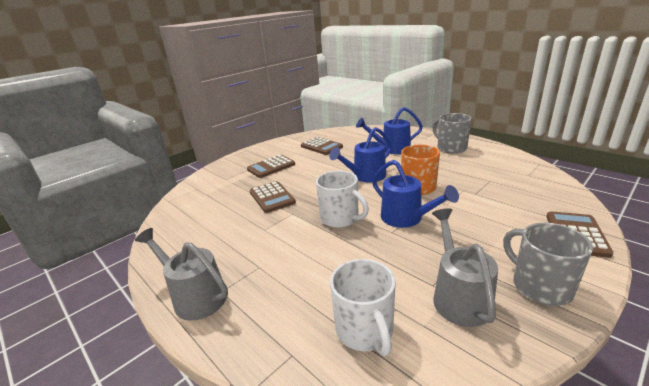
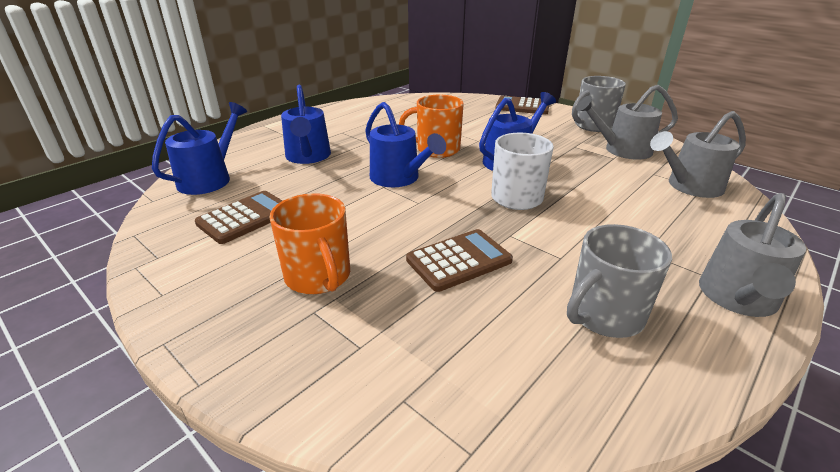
camera: 95 degrees left, 5 degrees up
brown calculator [247,155,295,178] -> orange mug [269,193,350,294]
white mug [330,259,396,356] -> grey watering can [650,111,746,198]
grey mug [432,113,472,154] -> grey mug moved to [567,224,672,338]
none -> blue watering can [152,102,247,195]

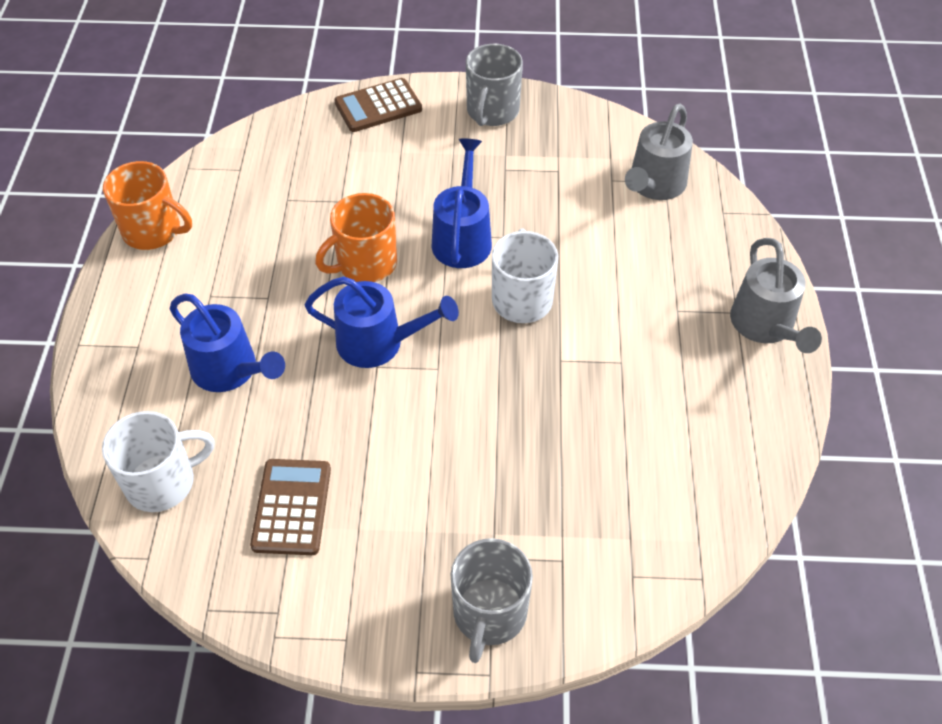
camera: 40 degrees left, 20 degrees up
blue watering can [152,102,247,195] -> white mug [102,411,215,512]
orange mug [269,193,350,294] -> orange mug moved to [103,161,192,250]
brown calculator [406,229,513,292] -> none
grey mug [567,224,672,338] -> grey mug moved to [451,538,533,663]
grey watering can [576,85,678,160] -> none

